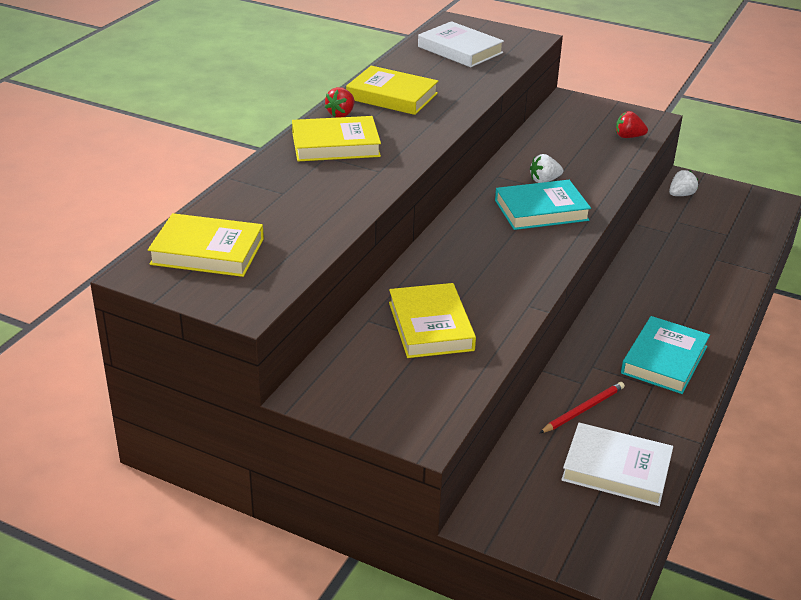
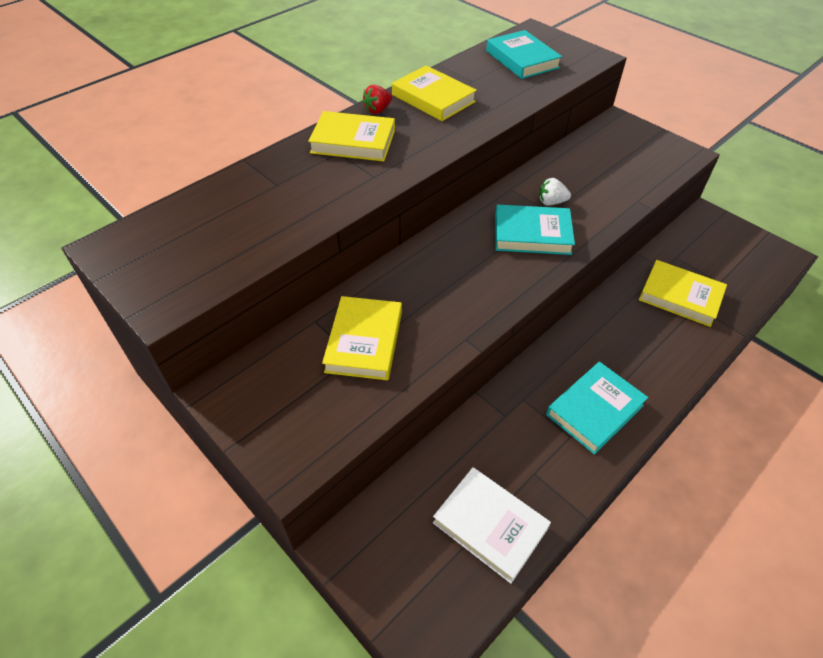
camera: 20 degrees right, 15 degrees up
yellow book [148,213,264,277] -> yellow book moved to [639,260,727,327]
white book [418,21,504,67] -> turquoise book [486,30,562,79]
red pencil [540,382,625,433] -> none
red strawberry [616,111,648,138] -> none
white strawberry [669,170,698,196] -> none

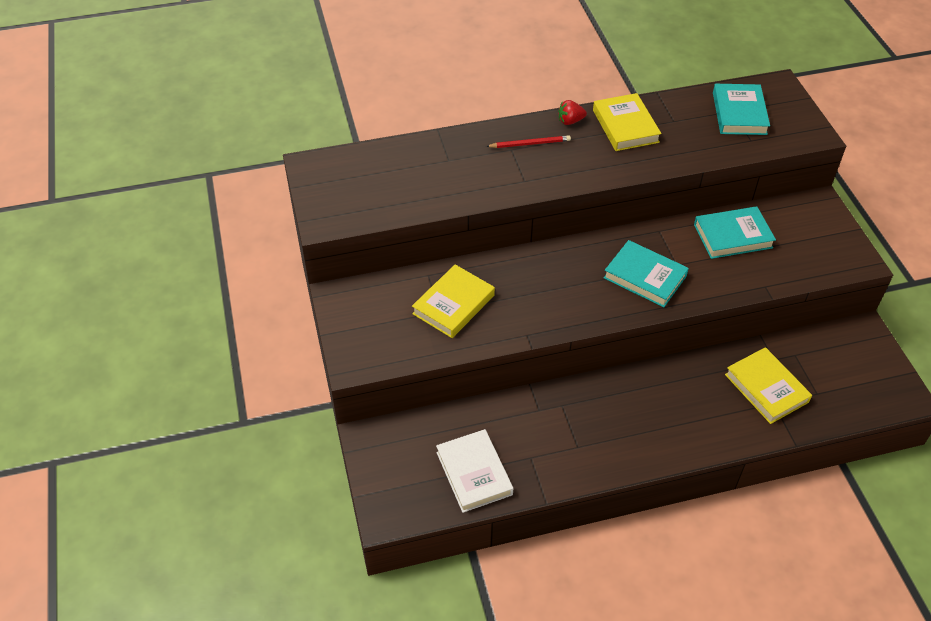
camera: 30 degrees right, 0 degrees up
yellow book [308,111,395,161] -> red pencil [486,135,571,148]
white strawberry [539,178,571,206] -> none
turquoise book [546,362,648,455] -> turquoise book moved to [694,206,776,259]

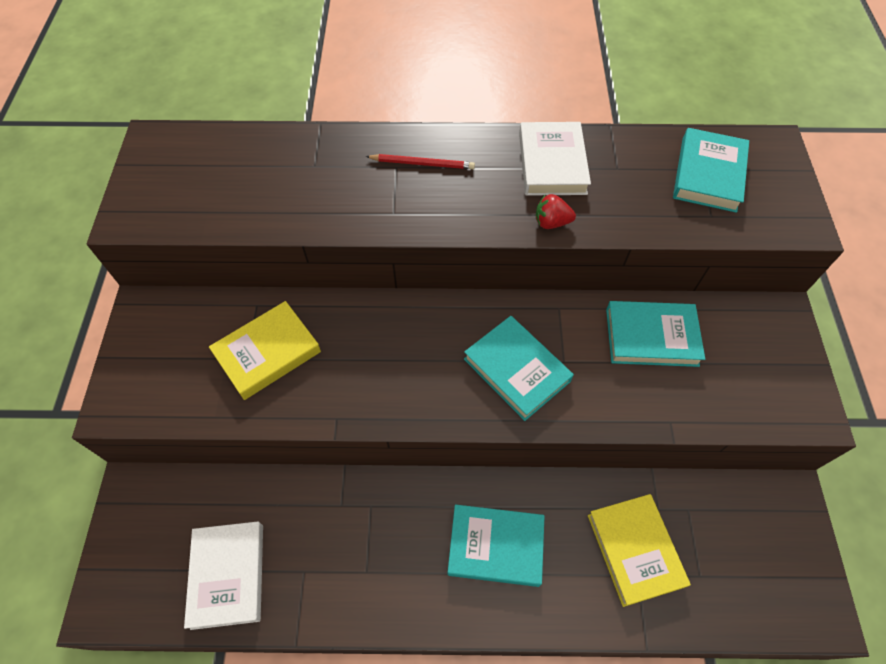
camera: 15 degrees right, 10 degrees up
red strawberry [558,100,587,125] -> red strawberry moved to [536,194,576,229]
yellow book [593,93,661,151] -> white book [519,122,591,196]
none -> turquoise book [448,504,545,587]

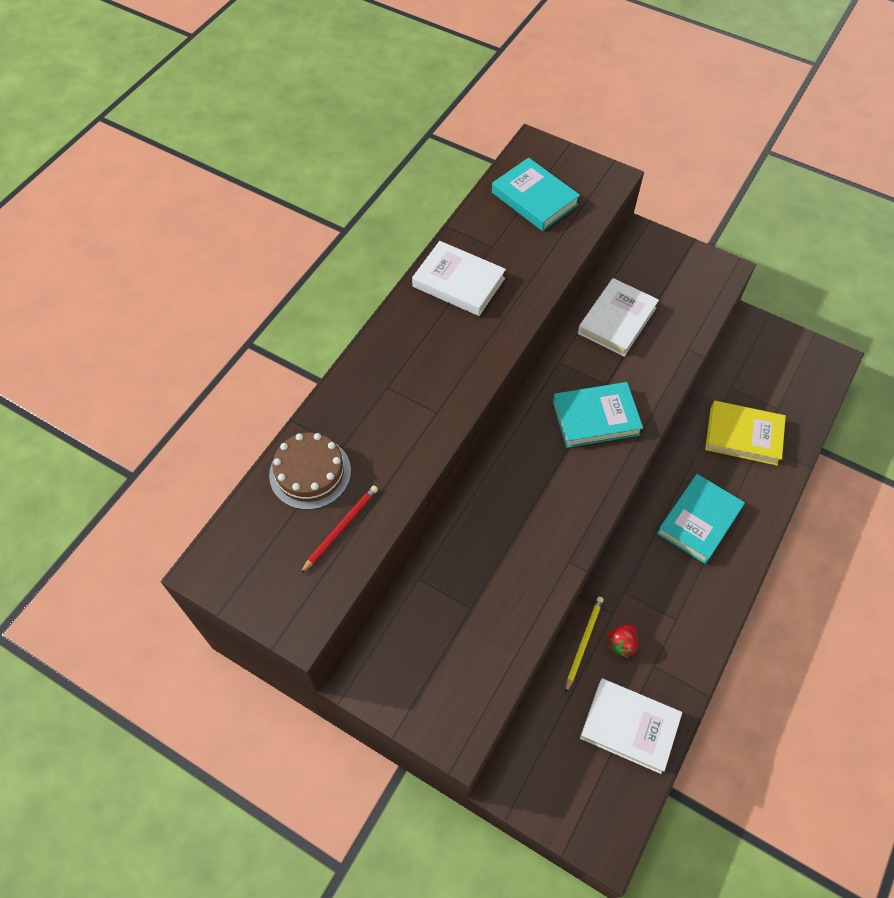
camera: 60 degrees left, 0 degrees up
yellow book [209,301,321,400] -> none
red pencil [365,154,475,169] -> red pencil moved to [300,485,378,574]
red strawberry [536,194,576,229] -> red strawberry moved to [606,623,638,658]
turquoise book [606,301,705,367] -> white book [578,278,659,357]
none -> brown cake [269,433,351,510]
none -> yellow pencil [565,597,604,693]

